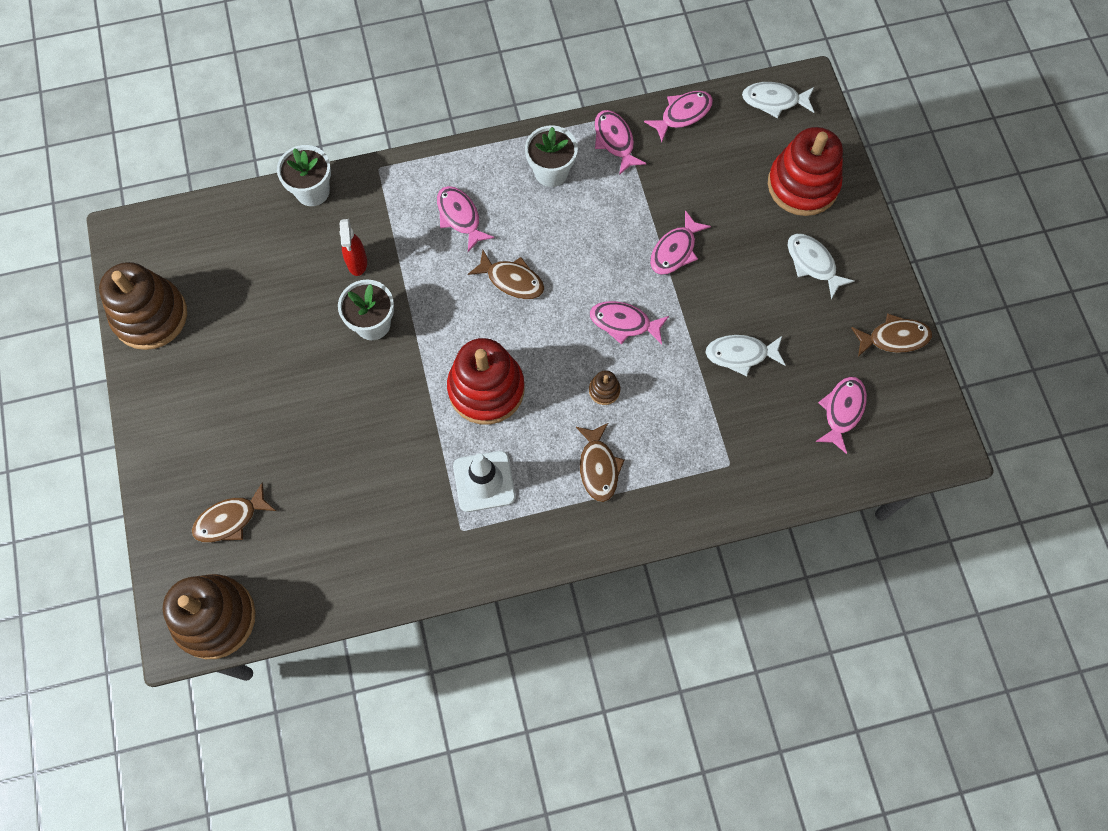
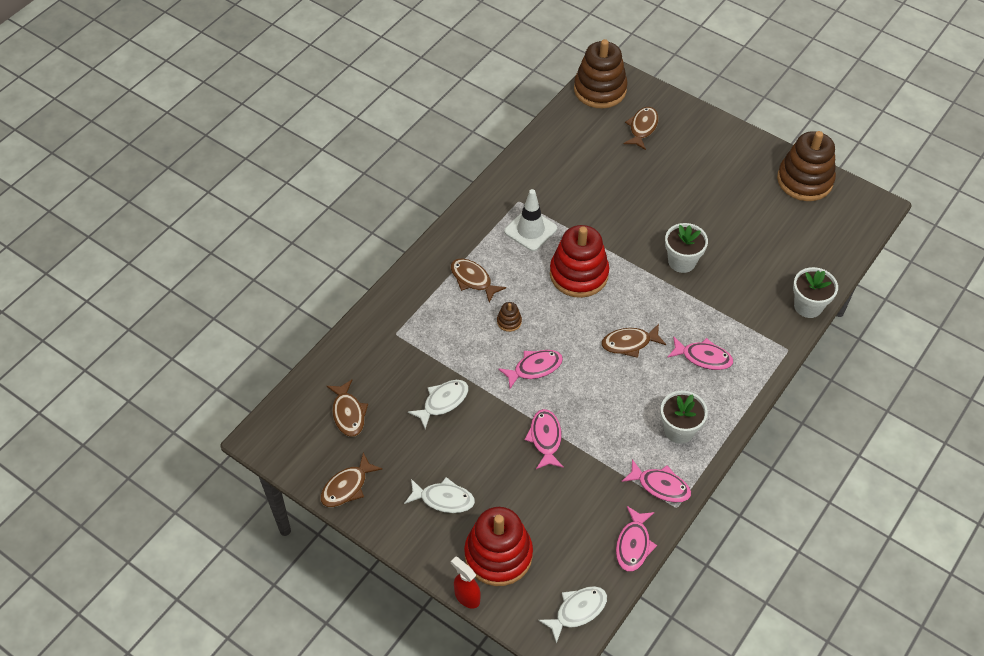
camera: 140 degrees right, 15 degrees down
red spray bottle [339,219,367,276] -> red spray bottle moved to [451,556,480,609]
pink fish [815,376,867,454] -> brown fish [327,379,368,437]

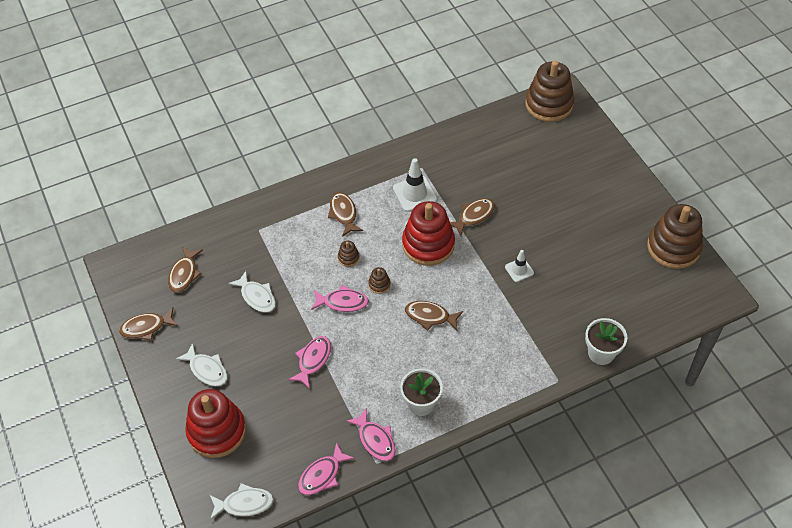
camera: 30 degrees right, 0 degrees up
white fish [408,380,468,429] -> white fish turned 60 degrees clockwise [228,271,276,313]
red spray bottle [451,556,480,609] -> none
brown fish [624,107,659,150] -> brown fish moved to [450,198,495,236]
white flower pot [665,223,708,273] -> white traffic cone [505,250,534,282]
pink fish [667,336,733,370] -> none
none -> brown stacking toy [368,267,391,294]

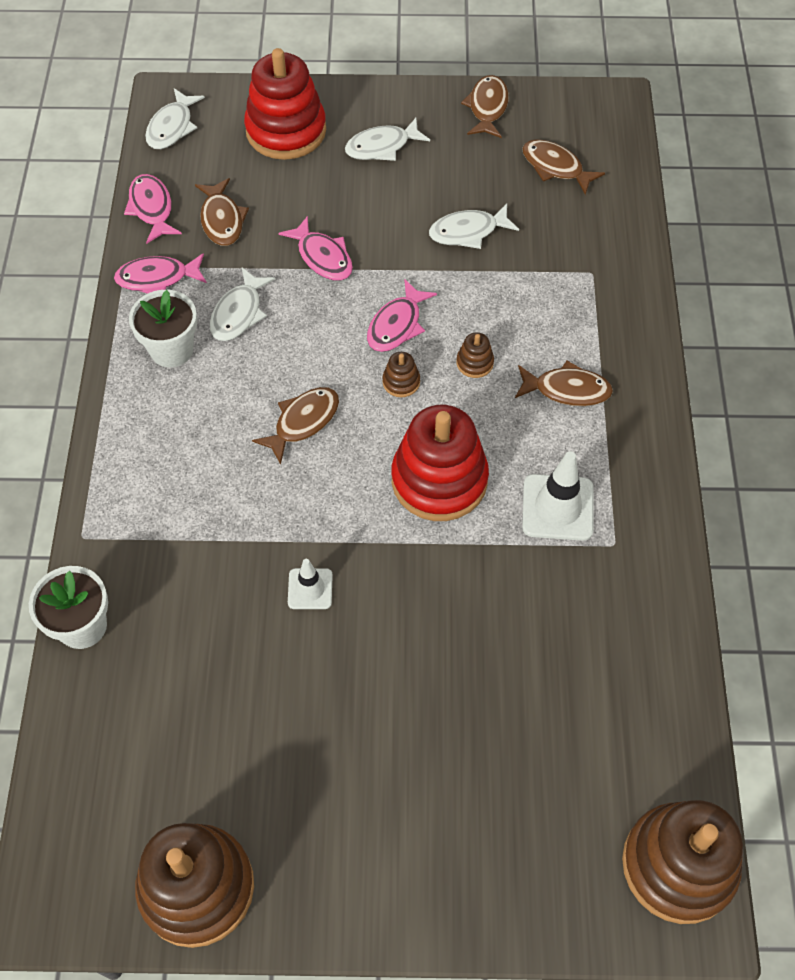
camera: 115 degrees right, 5 degrees up
brown fish [450,198,495,236] -> brown fish moved to [195,178,249,246]
none -> white fish [209,268,275,341]

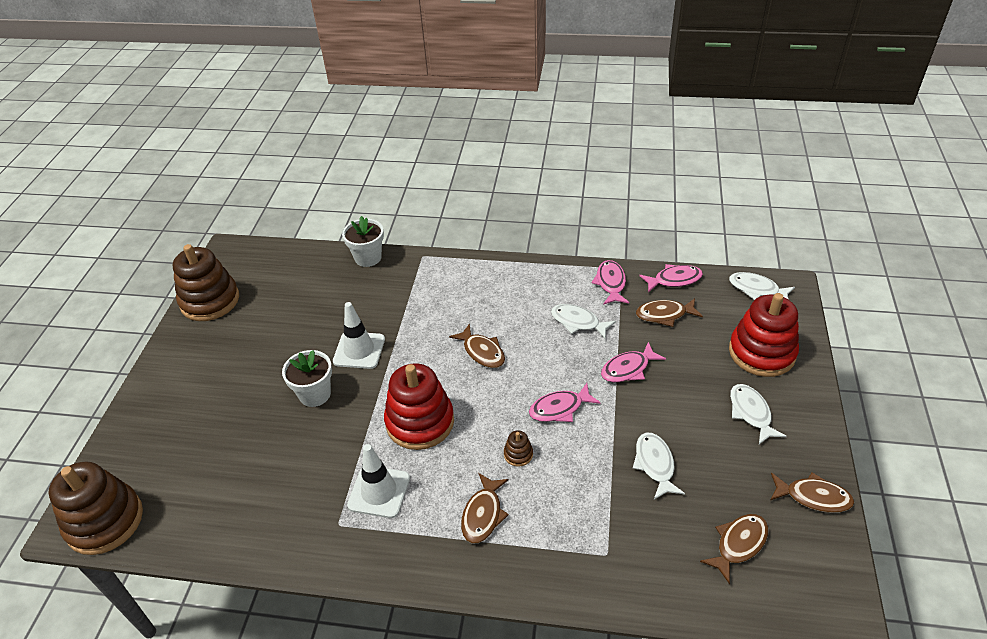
camera: 100 degrees right, 15 degrees down
white flower pot [129,290,197,367] -> white flower pot moved to [282,350,332,407]
white traffic cone [288,559,333,609] -> white traffic cone [333,302,385,369], size x1.66
pink fish [367,279,437,352] -> pink fish turned 60 degrees counterclockwise [529,383,601,422]
brown stacking toy [382,352,420,397] -> none

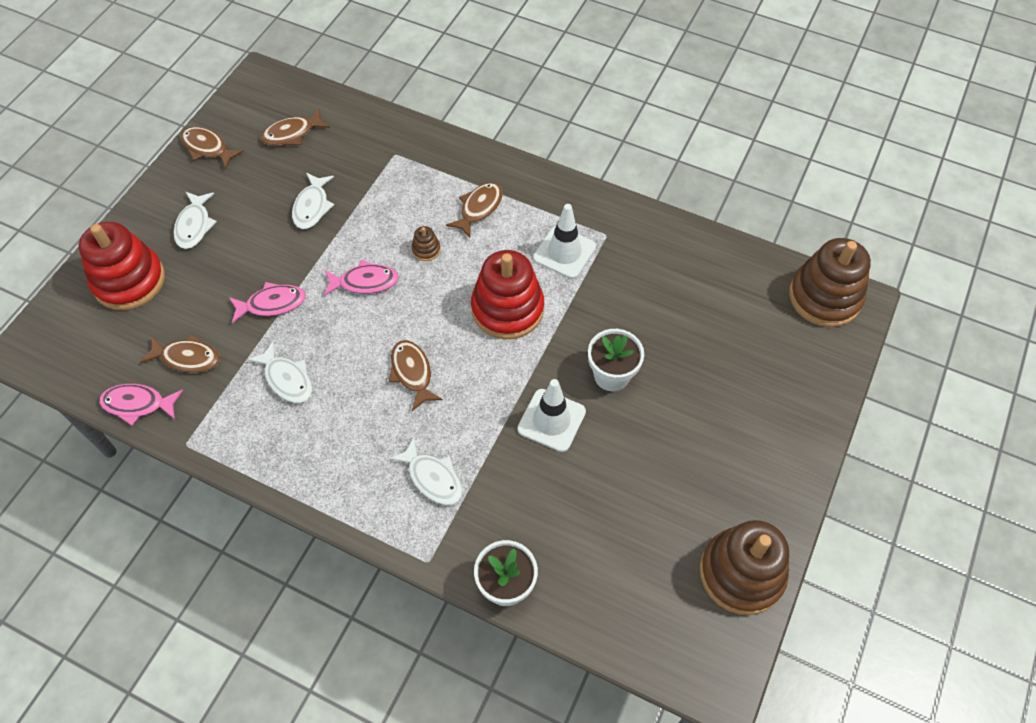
camera: 165 degrees left, 15 degrees up
pink fish [592,260,629,305] -> none
white fish [729,272,795,300] -> white fish moved to [389,437,462,505]

